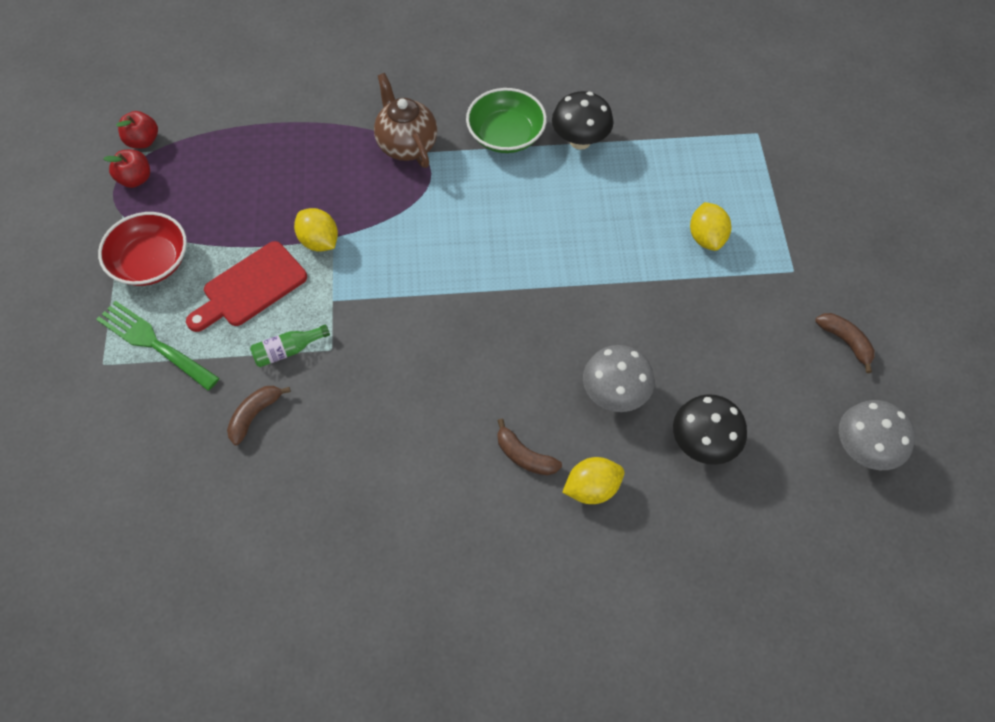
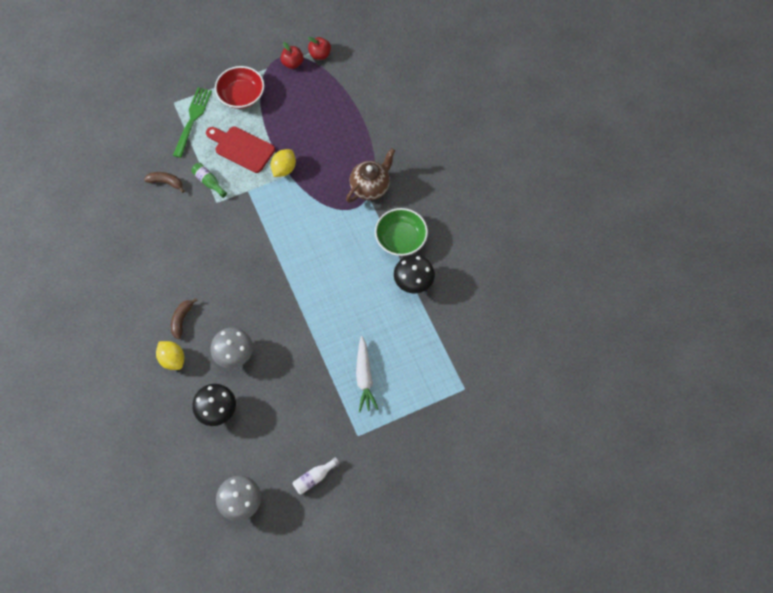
camera: 70 degrees right, 5 degrees up
yellow lemon [690,202,731,251] -> white carrot [356,336,379,412]
brown banana [815,313,875,373] -> white bottle [293,457,339,495]

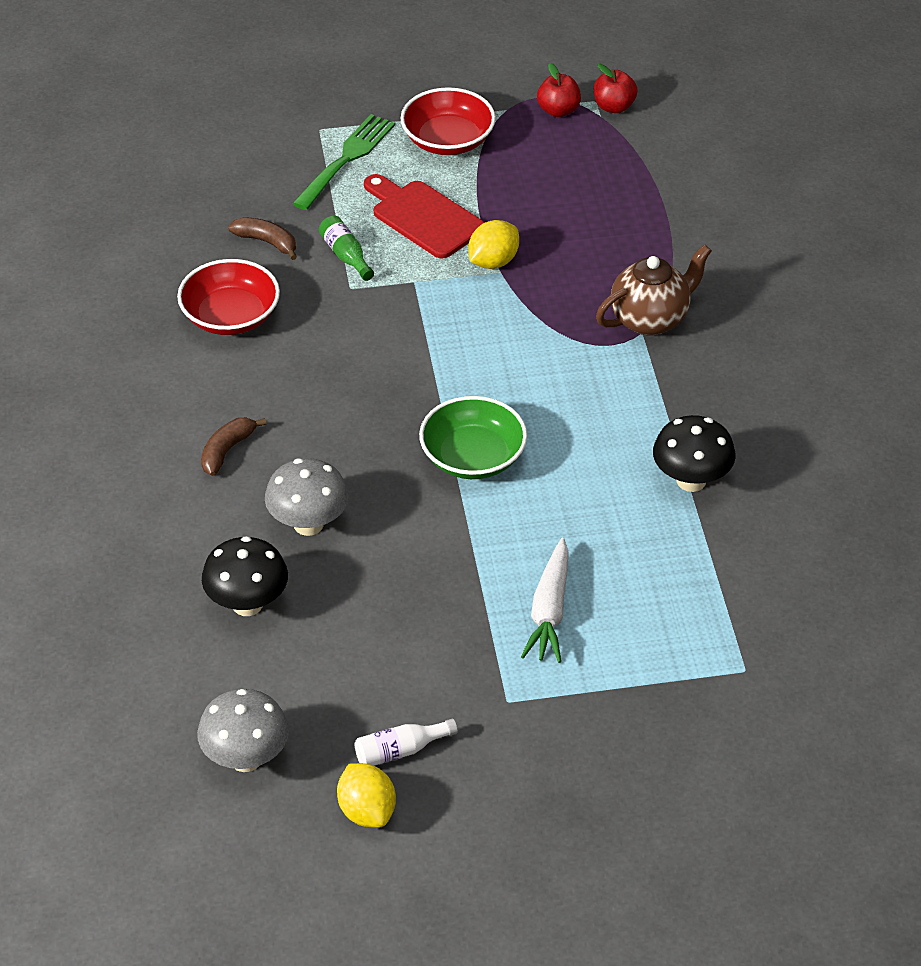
camera: 15 degrees right, 20 degrees down
yellow lemon [156,341,184,370] -> yellow lemon moved to [337,763,396,828]
green bowl [375,208,428,256] -> green bowl moved to [419,396,527,479]
none -> red bowl [177,259,280,335]

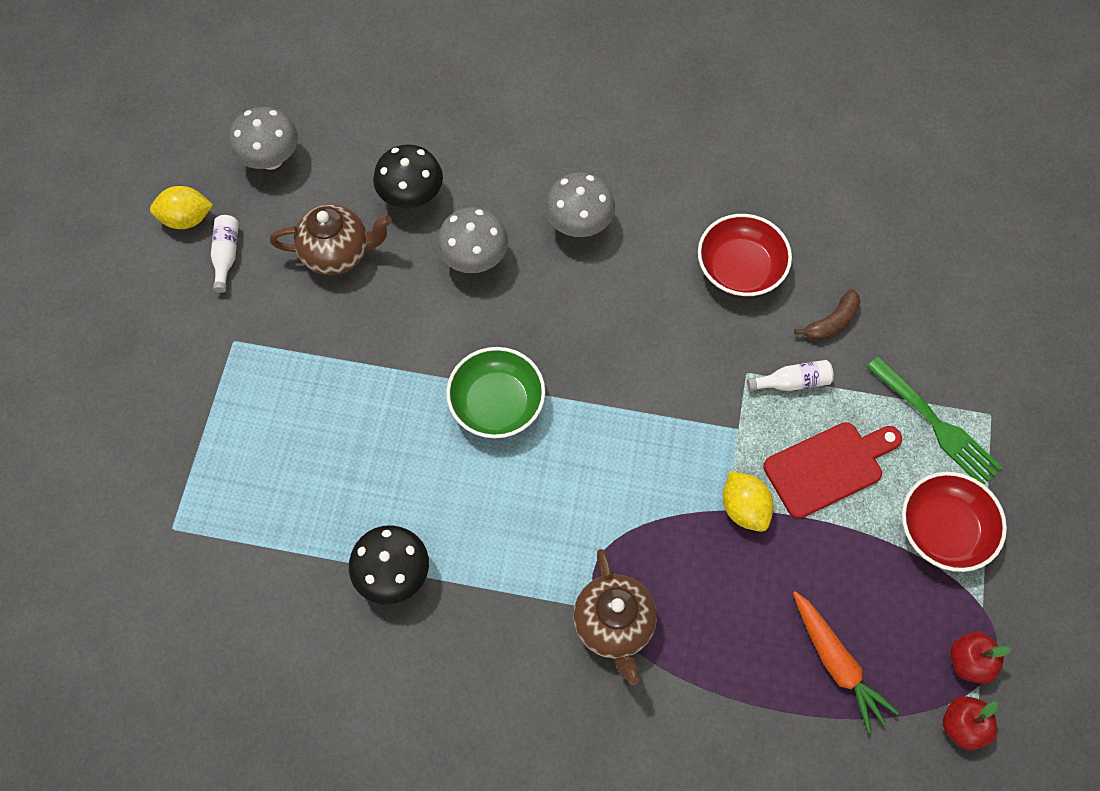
camera: 110 degrees right, 20 degrees up
brown banana [201,418,266,476] -> grey mushroom [545,173,615,237]
green bottle [319,216,374,281] -> white bottle [747,360,834,391]
white carrot [521,538,569,663] -> none
none -> brown teapot [270,204,392,275]
none -> orange carrot [793,591,899,733]

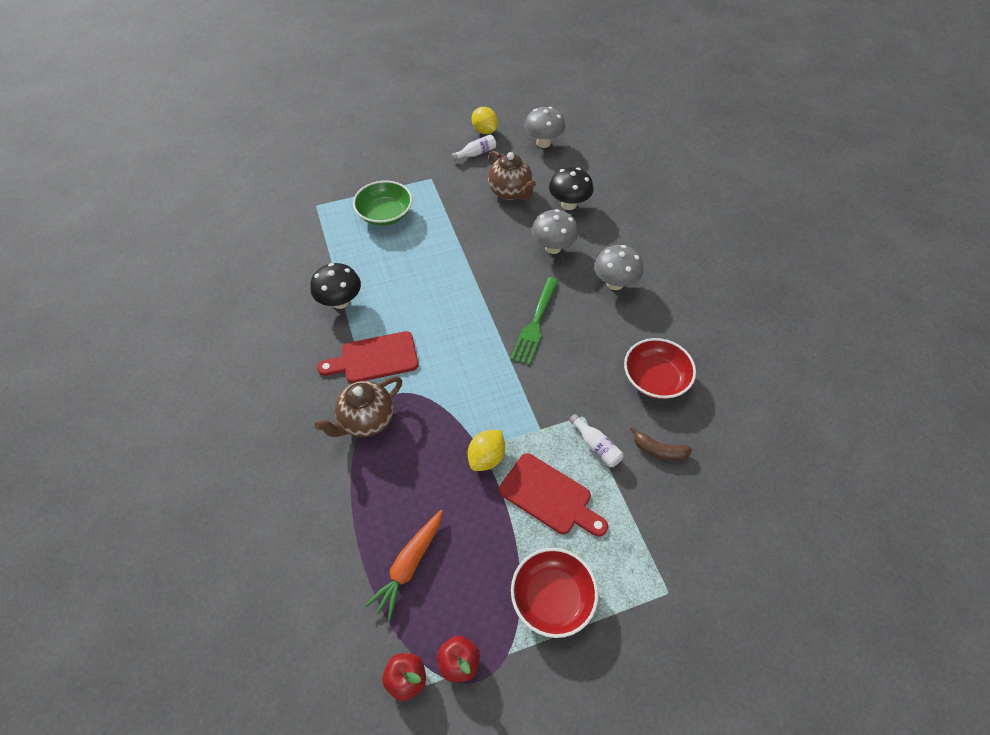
camera: 60 degrees right, 10 degrees down
green bowl [446,347,546,438] -> green bowl moved to [353,181,412,226]
green fork [867,357,1003,485] -> green fork moved to [510,277,559,365]
none -> red cutting board [317,331,419,383]

